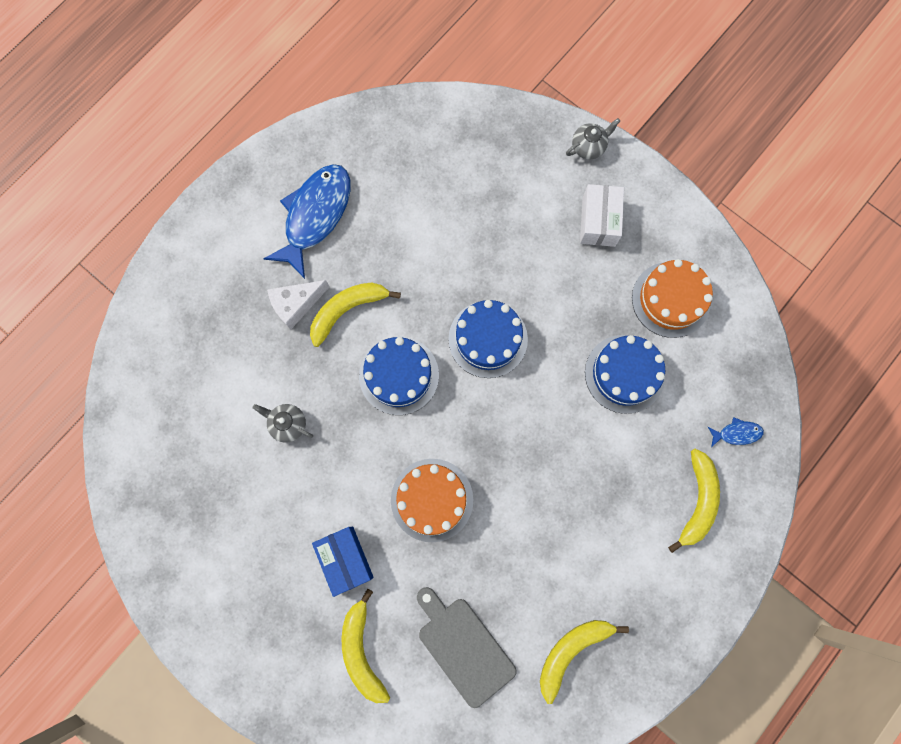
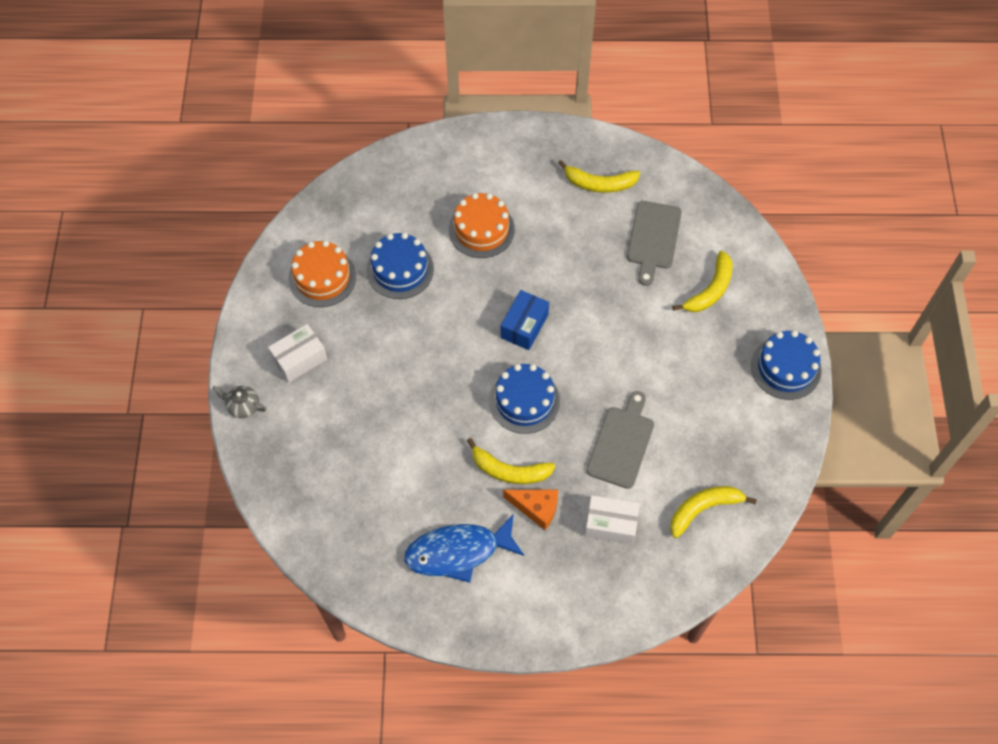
camera: 130 degrees left, 15 degrees down
grey teapot [252,404,313,443] -> grey cutting board [586,391,654,489]
white cheese [267,280,330,329] -> orange cheese [503,490,558,530]
blue box [312,527,374,597] -> blue box moved to [501,290,549,350]
orange cake [391,459,473,542] -> orange cake moved to [449,193,515,258]
blue cake [448,300,528,378] -> blue cake moved to [751,330,822,400]
yellow banana [668,449,720,553] -> yellow banana moved to [670,486,757,538]
blue fish [708,417,764,447] -> none
none -> white box [584,495,640,545]

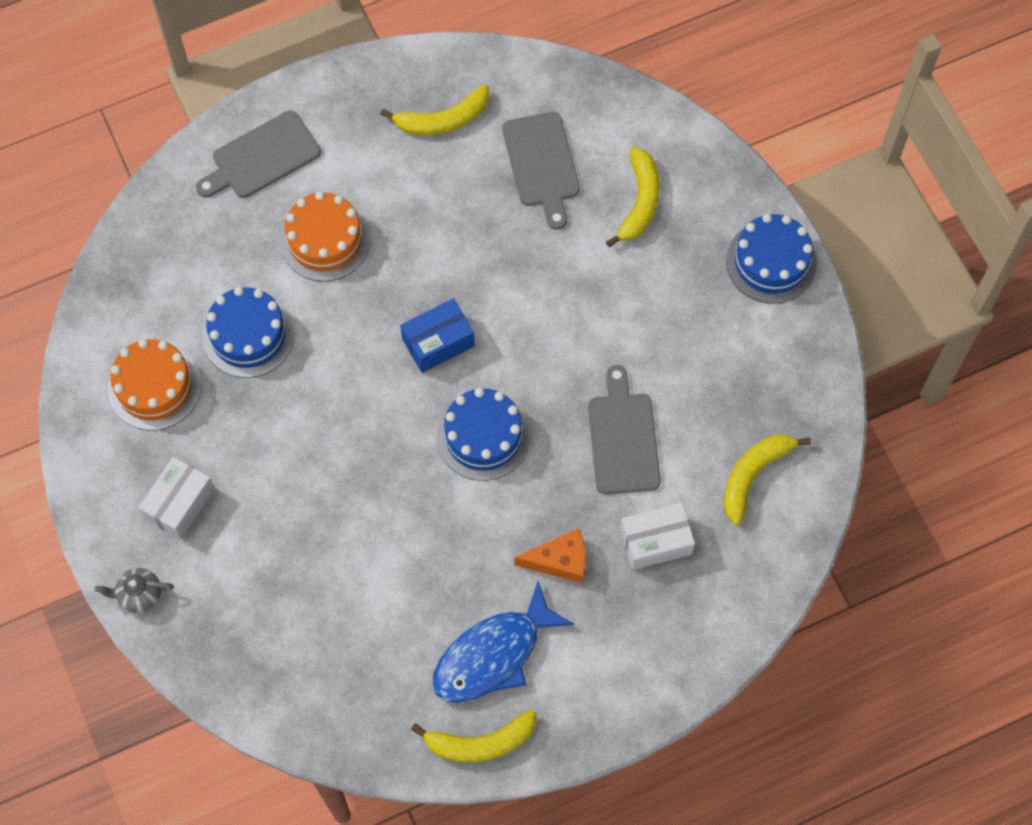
camera: 25 degrees left, 5 degrees up
yellow banana [467,438,556,484] -> yellow banana moved to [411,710,537,762]
blue box [501,290,549,350] -> blue box turned 60 degrees clockwise [400,298,475,373]
none -> grey cutting board [196,110,321,198]

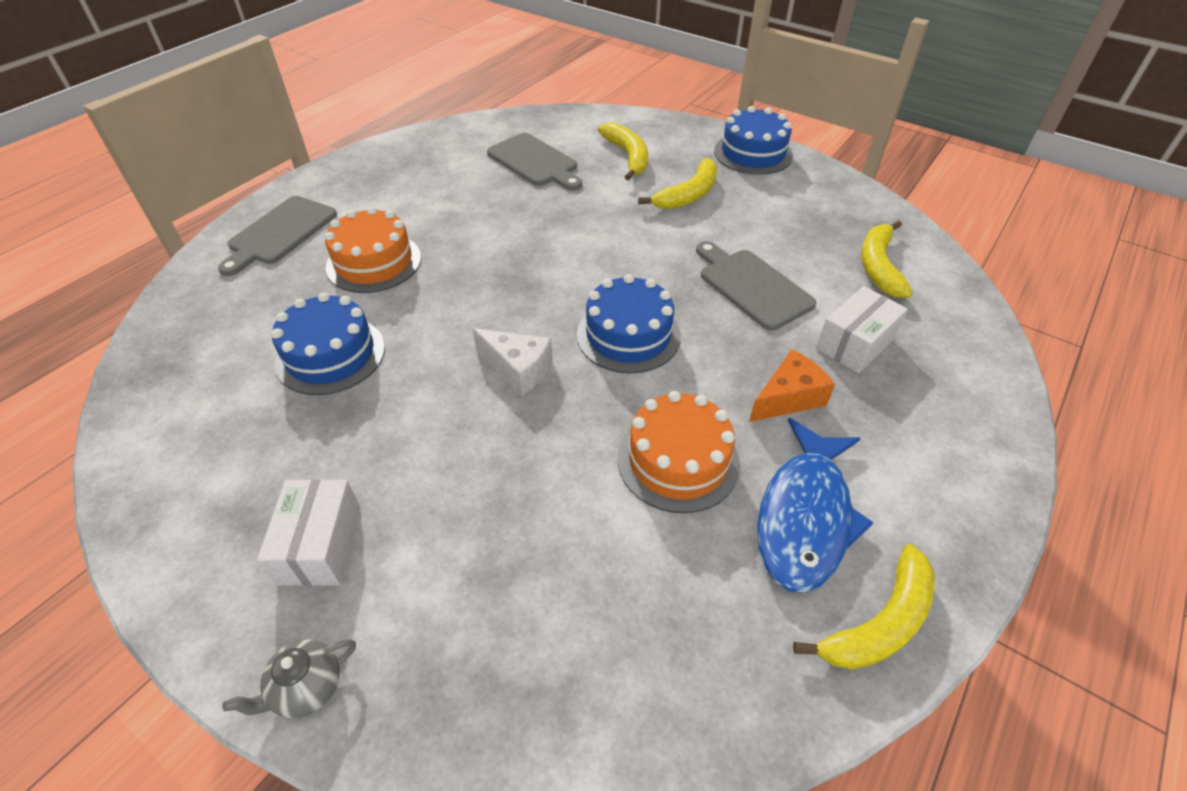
camera: 30 degrees left, 20 degrees down
orange cake [108,339,201,430] -> orange cake moved to [618,391,740,513]
yellow banana [380,84,489,135] -> yellow banana moved to [638,158,717,209]
blue box [400,298,475,373] -> none
none -> white cheese [472,328,553,395]

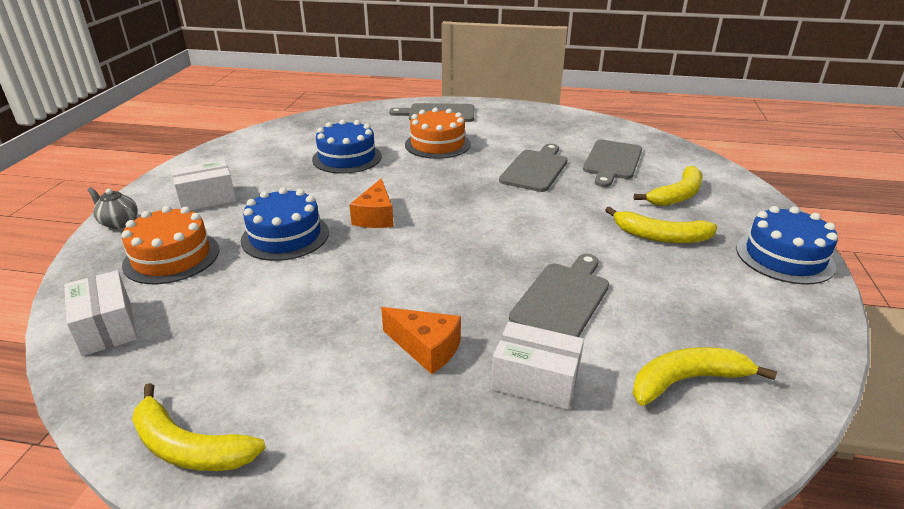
camera: 65 degrees right, 15 degrees down
white cheese [472,328,553,395] -> orange cheese [349,178,394,228]
blue cake [577,274,681,373] -> blue cake moved to [241,187,329,261]
orange cake [618,391,740,513] -> orange cake moved to [122,206,219,284]
blue fish [757,418,874,593] -> none
none -> white box [64,270,137,356]
none -> grey cutting board [499,144,568,192]

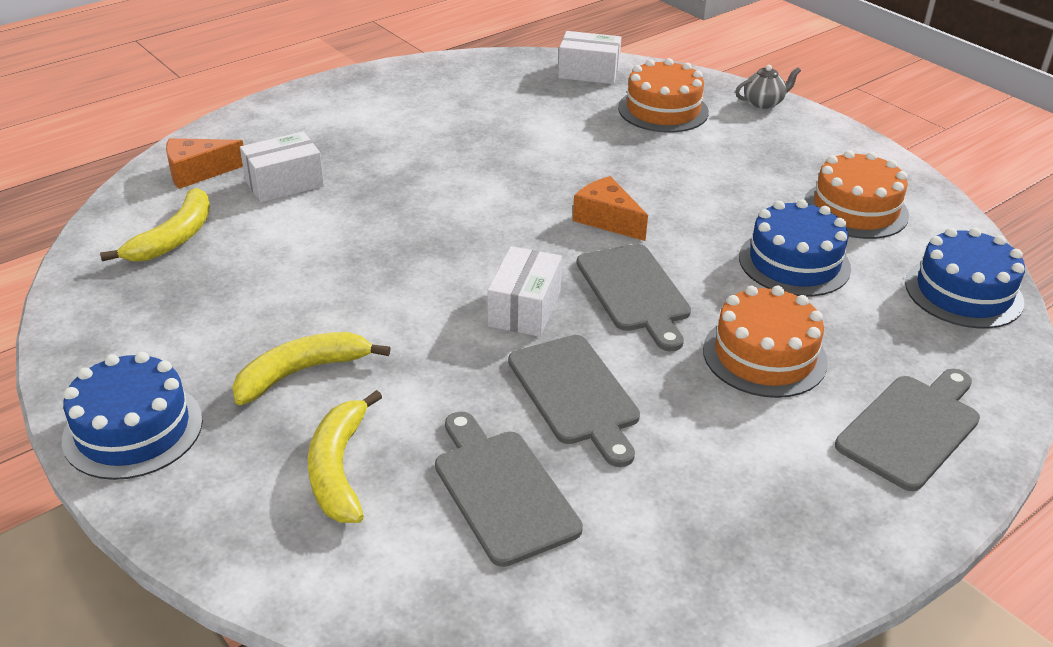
camera: 130 degrees right, 5 degrees up
yellow banana [132,383,266,471] -> none
white box [172,160,236,210] -> white box moved to [487,246,562,337]
blue cake [241,187,329,261] -> blue cake moved to [905,227,1025,328]
orange cheese [381,307,461,374] -> orange cheese moved to [166,138,243,189]
grey cutting board [509,254,609,337] -> grey cutting board moved to [576,244,691,351]
none -> orange cake [804,150,909,239]

